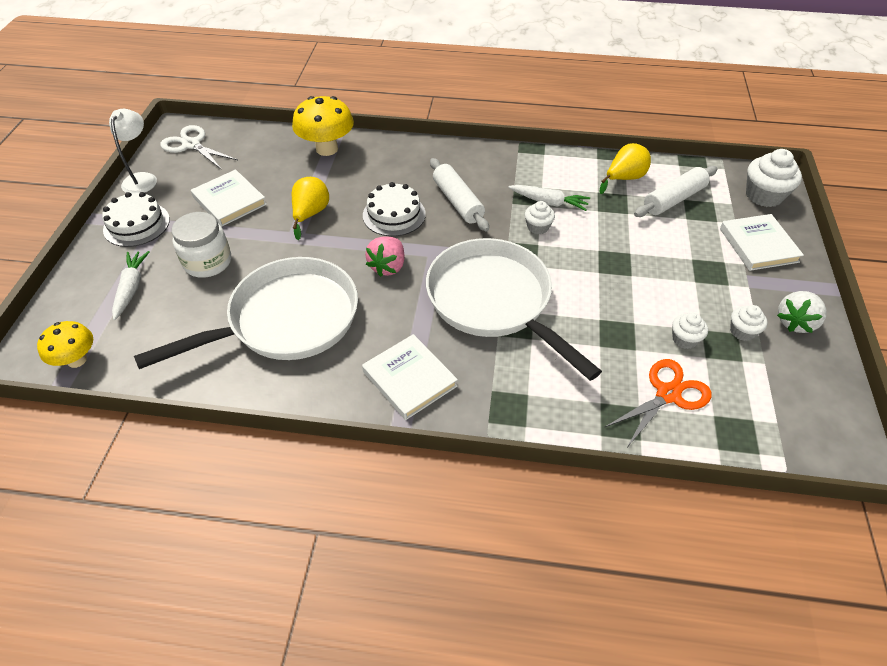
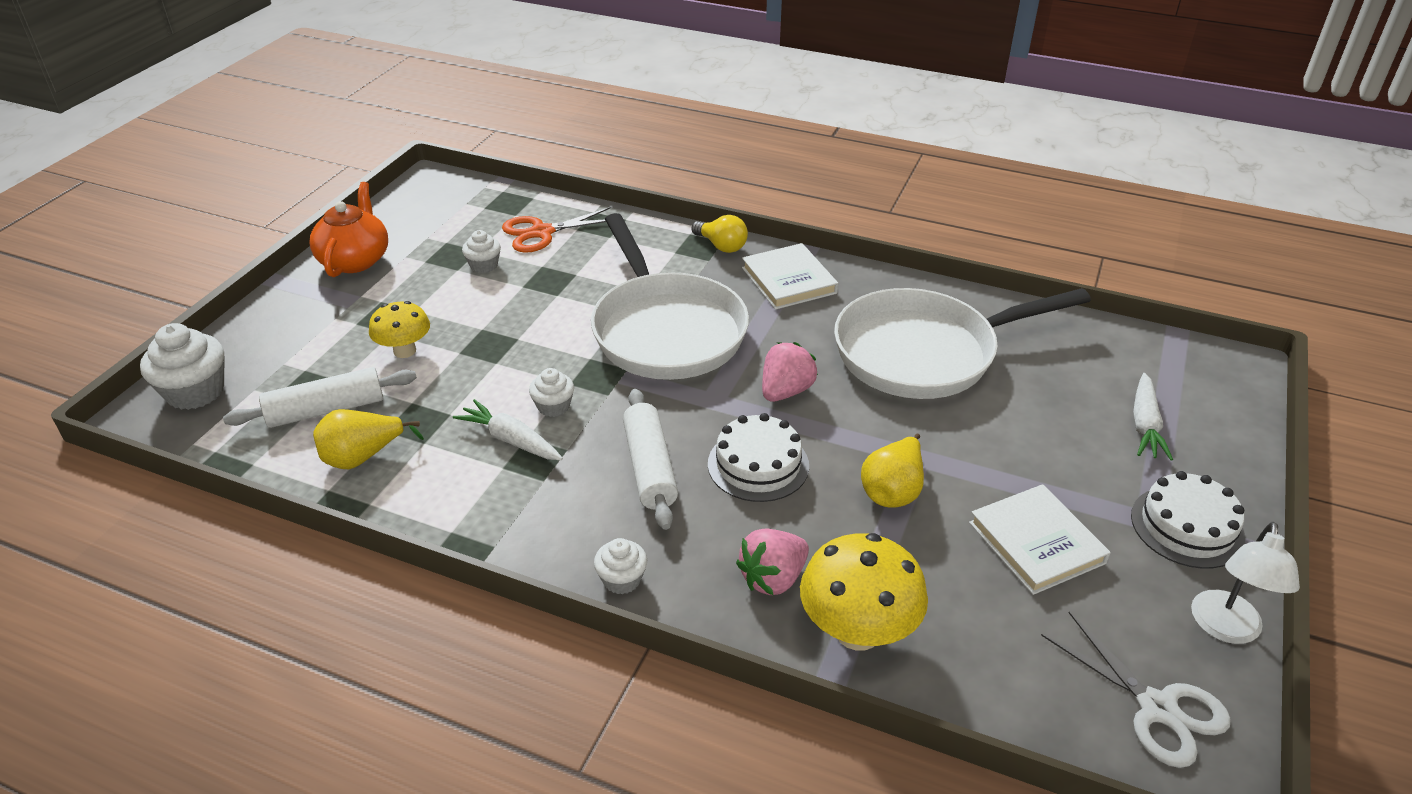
camera: 165 degrees left, 10 degrees down
yellow mushroom [37,321,93,368] -> yellow mushroom moved to [369,301,430,358]
white jar [171,212,231,278] -> none
white book [720,214,804,271] -> none
white cupcake [730,305,768,341] -> white cupcake moved to [594,538,647,594]
white strawberry [777,291,826,333] -> orange teapot [309,182,388,277]
none -> yellow light bulb [692,215,748,253]
none -> pink strawberry [736,528,809,595]

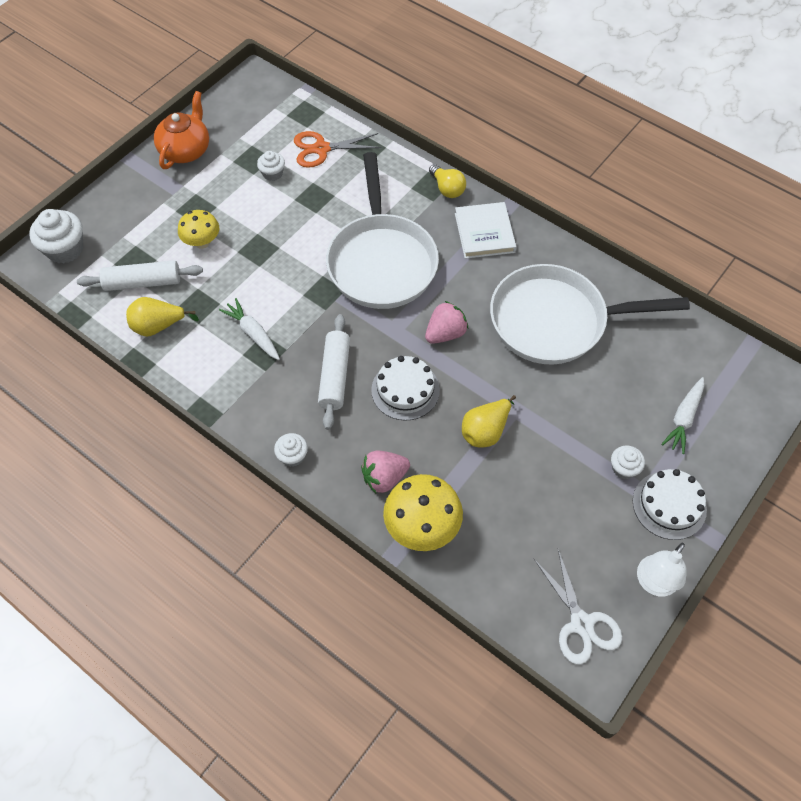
camera: 15 degrees right, 20 degrees up
white cupcake [529,368,574,417] -> white cupcake moved to [611,445,645,479]
white book [969,484,1111,595] -> none

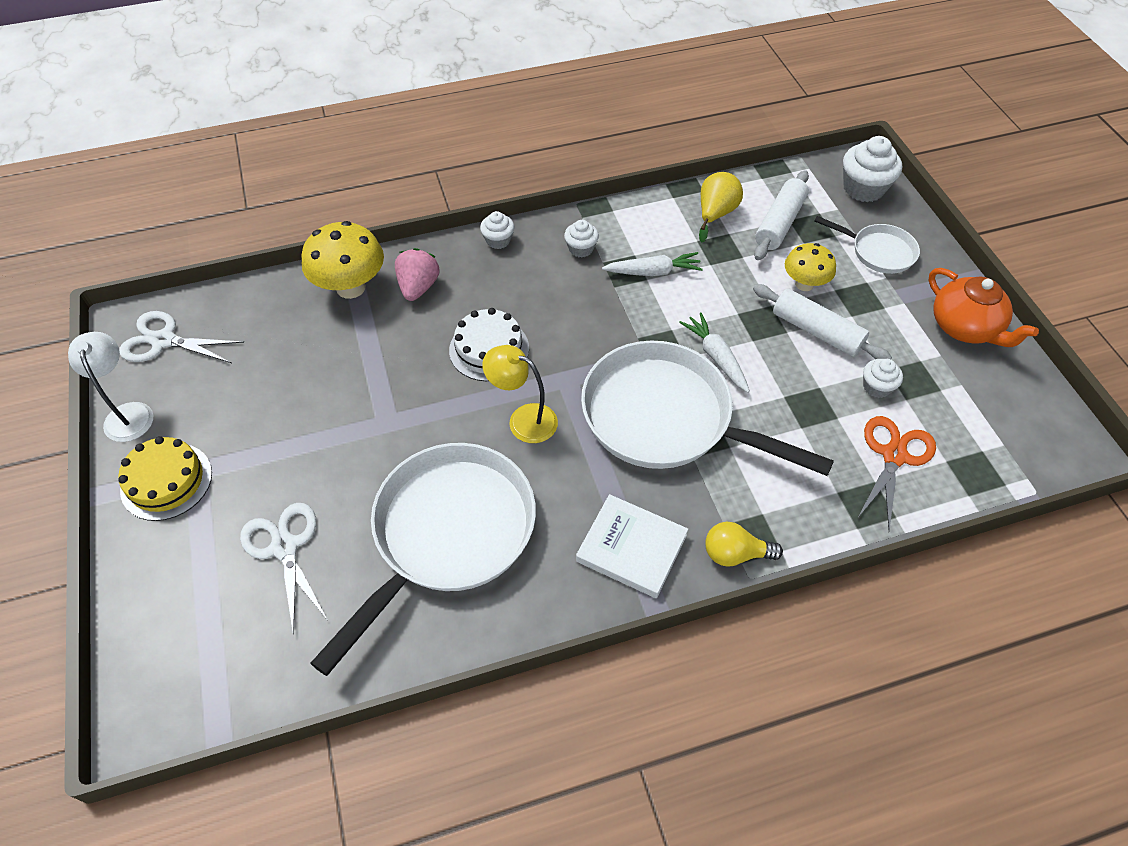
camera: 125 degrees right, 5 degrees down
white rolling pin [318,314,350,430] -> white rolling pin moved to [753,284,892,359]
pink strawberry [425,301,468,344] -> yellow lamp [482,345,558,443]
yellow pear [462,395,516,448] -> none
white cupcake [611,445,645,479] -> white cupcake moved to [564,220,599,257]
white cake [633,469,707,540] -> yellow cake [118,436,212,521]
white carrot [661,377,704,454] -> white carrot moved to [679,312,750,393]
none -> white scissors [240,503,327,635]
none -> white pan [814,216,920,274]

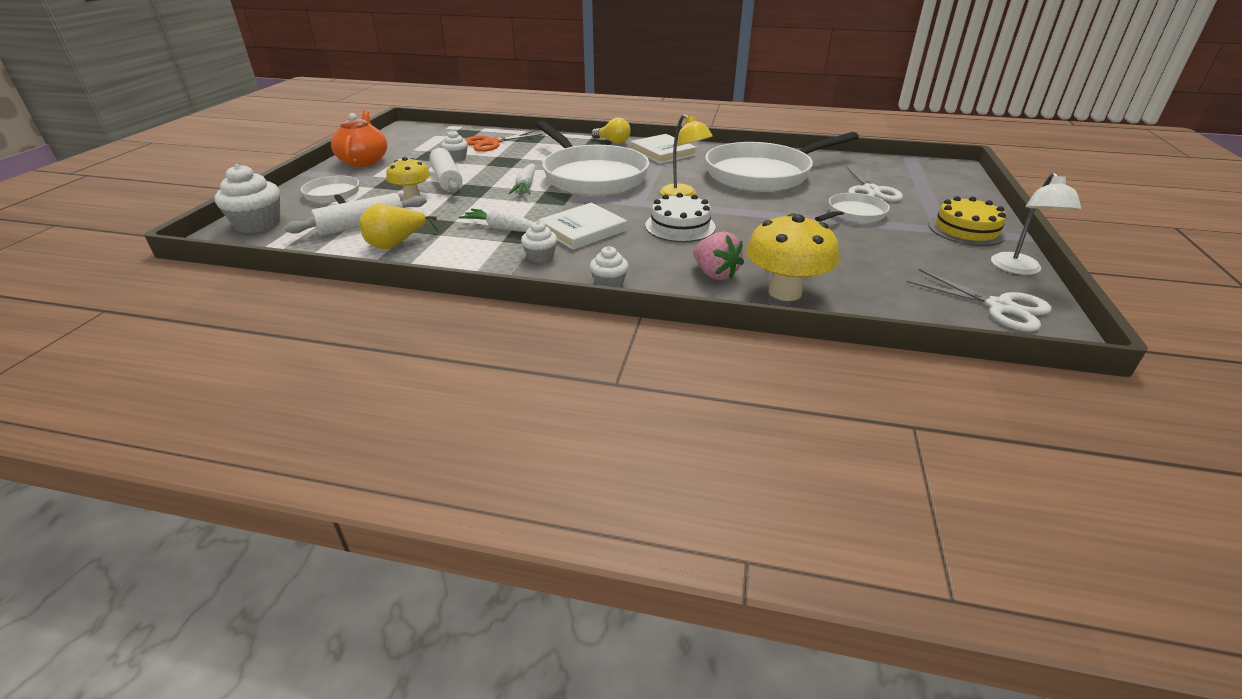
camera: 150 degrees left, 20 degrees down
pink strawberry [395,248,440,301] -> pink strawberry turned 75 degrees counterclockwise [693,232,744,280]
none -> white book [538,203,627,250]
none -> white pan [815,193,890,223]

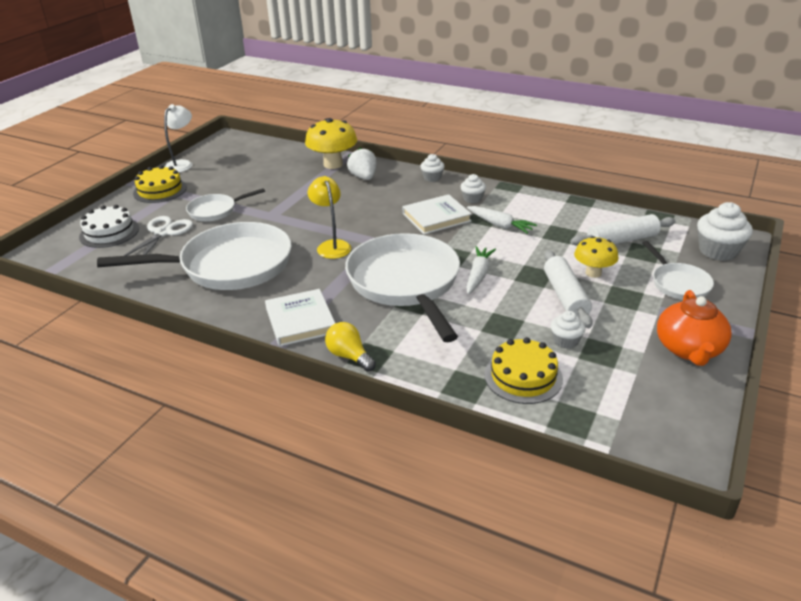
camera: 165 degrees left, 0 degrees up
yellow pear [359,204,439,249] -> none
orange scissors [465,130,543,152] -> yellow cake [484,337,563,404]
white cake [645,193,716,242] -> white cake moved to [79,205,139,248]
pink strawberry [693,232,744,280] -> white strawberry [347,148,376,180]
white scissors [907,269,1052,331] -> none

